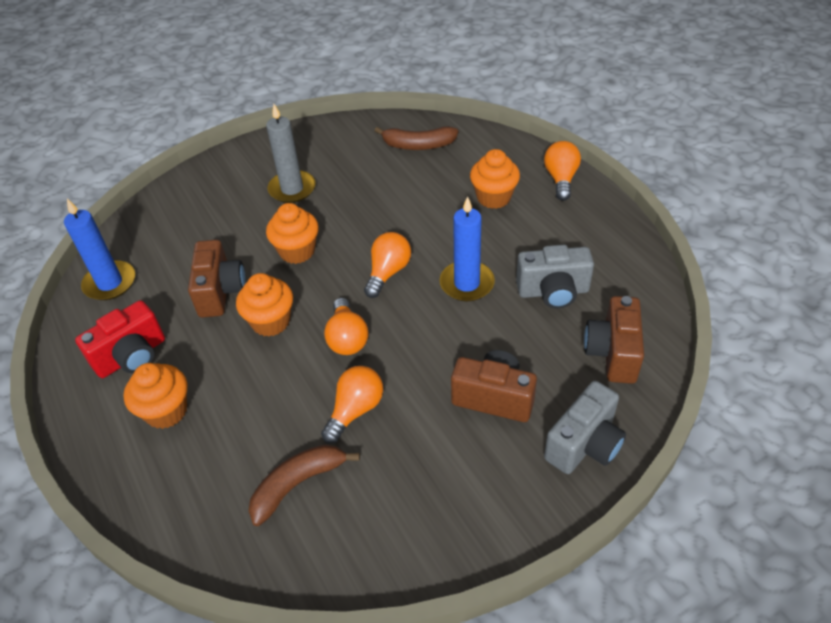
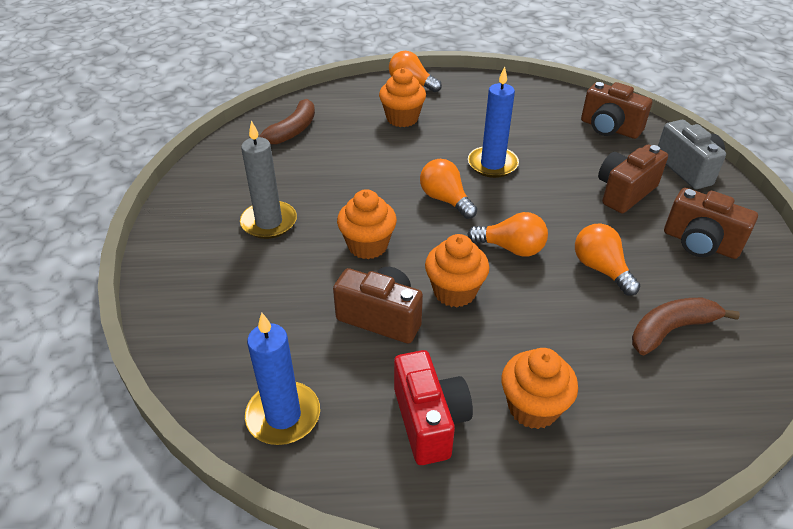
camera: 65 degrees left, 5 degrees down
brown banana [249,445,360,526] -> brown banana turned 75 degrees clockwise [632,298,740,355]
grey camera [516,245,594,309] -> none
none -> brown camera [664,188,758,259]

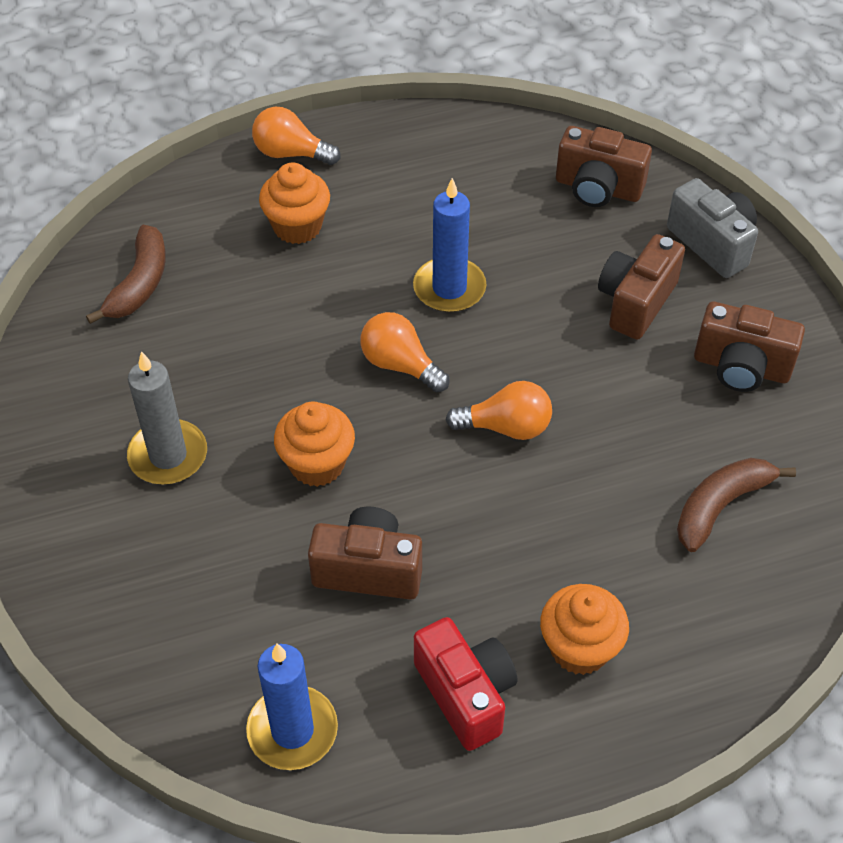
camera: 15 degrees left, 10 degrees up
orange cupcake [425,234,489,307] -> none
orange light bulb [575,224,640,296] -> none

